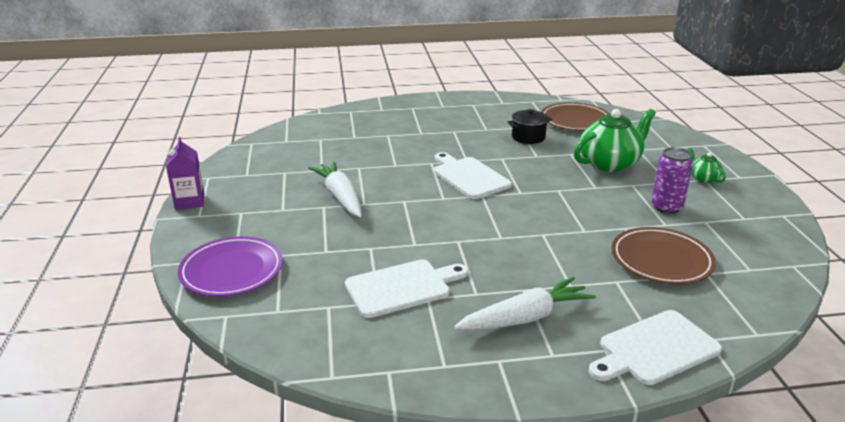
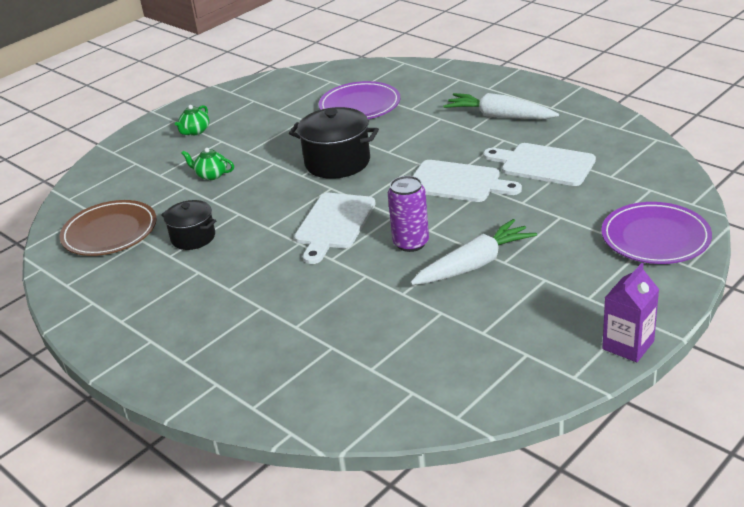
camera: 125 degrees left, 5 degrees up
white carrot [308,161,362,217] -> white carrot turned 150 degrees counterclockwise [410,219,537,285]
green teapot [574,109,656,172] -> green teapot [181,148,234,180], size x0.48
white cutting board [589,310,722,385] -> white cutting board moved to [413,160,522,202]
brown plate [612,227,716,284] -> purple plate [319,81,400,119]
purple can [651,147,693,214] -> purple can moved to [388,176,429,252]
none -> black pot [289,107,379,179]

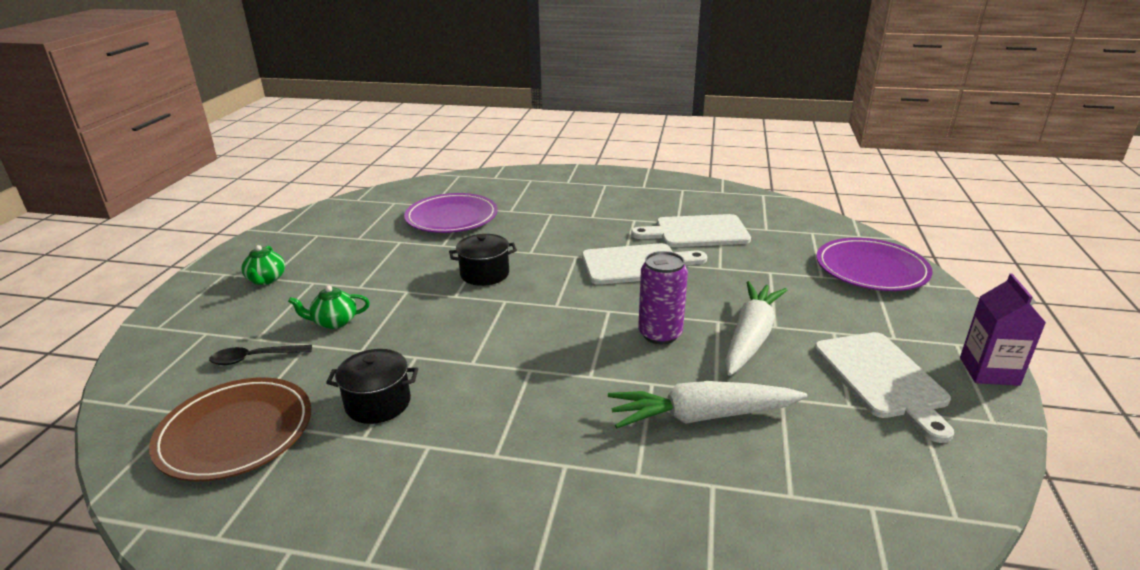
camera: 35 degrees left, 5 degrees down
black pot [289,107,379,179] -> black pot [449,234,517,286], size x0.62
white cutting board [294,193,376,264] -> white cutting board moved to [814,332,954,443]
white carrot [443,93,559,119] -> white carrot moved to [608,381,807,428]
none -> black spoon [209,345,312,365]

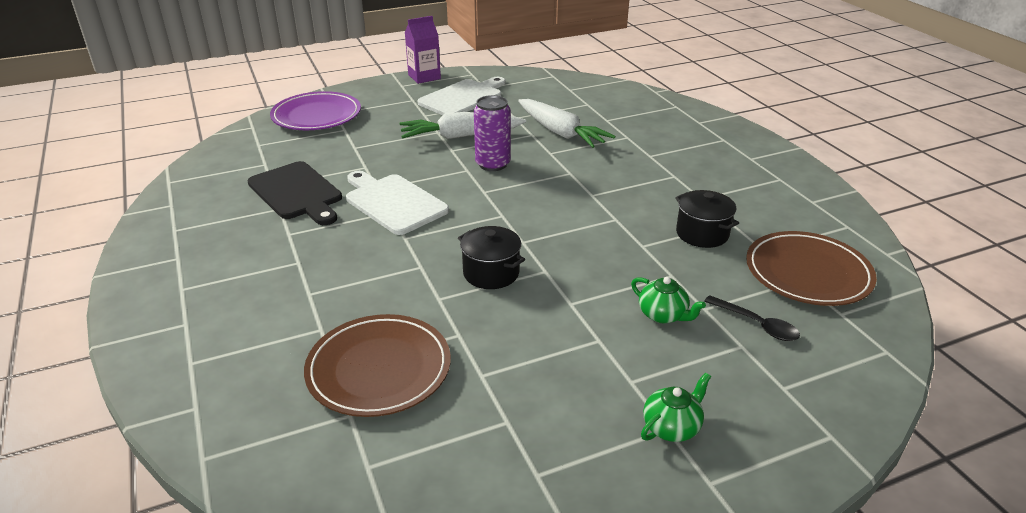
camera: 125 degrees left, 5 degrees up
purple plate [404,193,497,233] -> brown plate [304,314,451,417]
white cutting board [631,214,751,247] -> black cutting board [248,161,342,225]

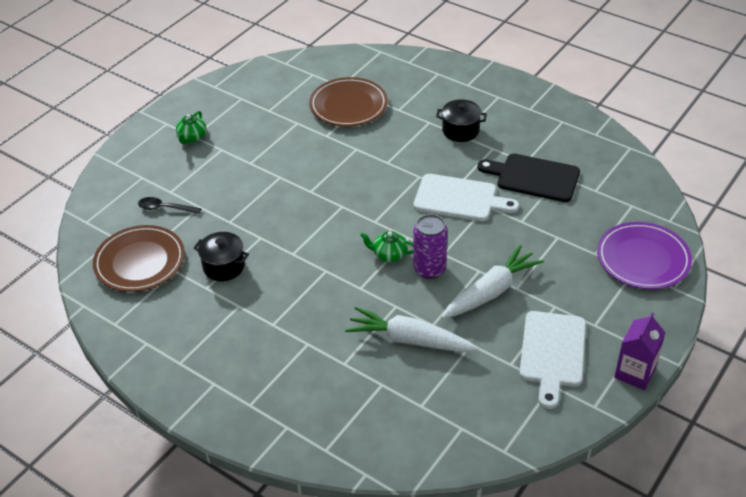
camera: 150 degrees right, 10 degrees up
black pot [458,226,525,289] -> black pot moved to [436,99,487,142]
green teapot [631,277,706,323] -> green teapot moved to [360,231,413,262]

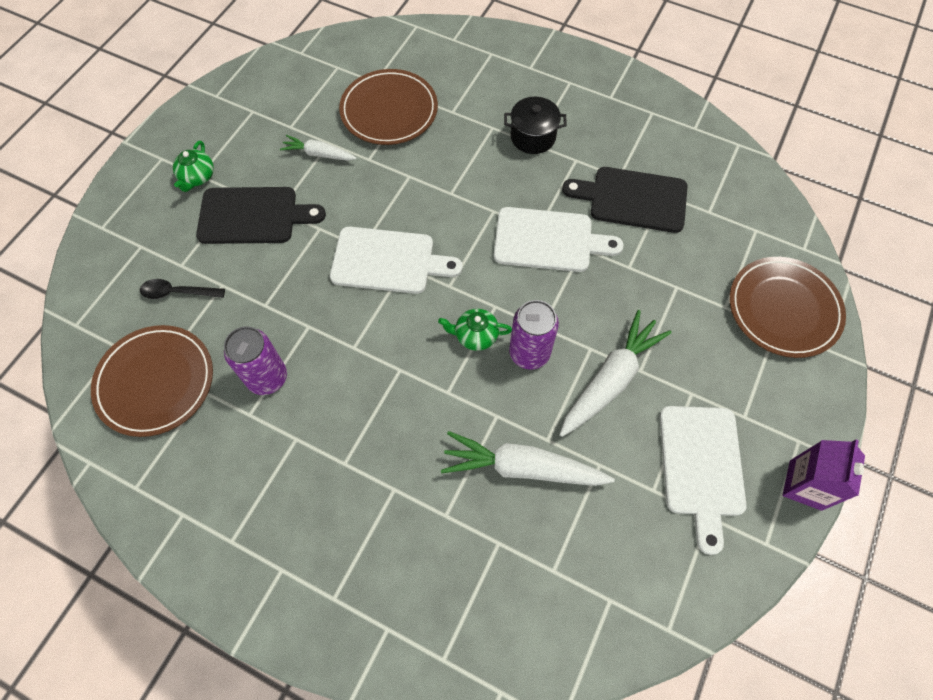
camera: 10 degrees left, 20 degrees up
black pot [194,232,249,281] -> purple can [224,326,287,395]
purple plate [597,222,692,289] -> brown plate [729,257,846,358]
none -> black cutting board [196,187,326,244]
none -> white carrot [280,135,357,161]
none -> white cutting board [330,227,463,294]

